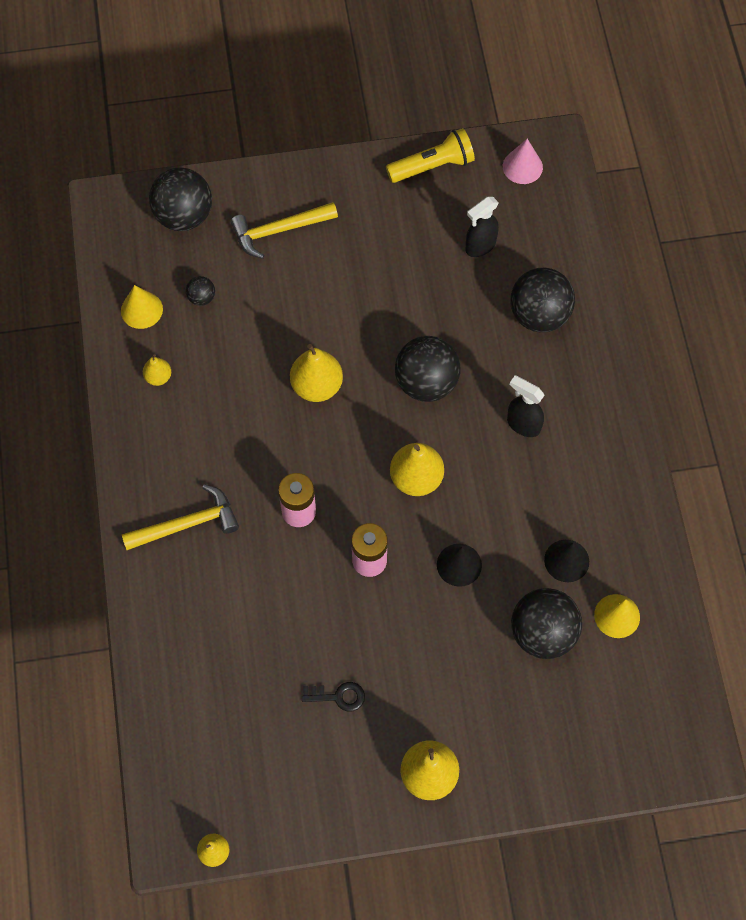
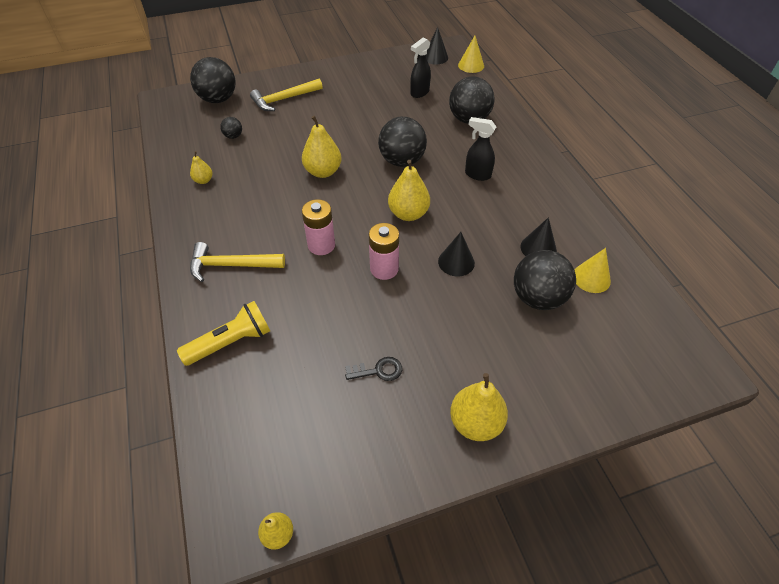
camera: 10 degrees left, 15 degrees down
yellow cone [121,285,163,329] -> yellow cone moved to [458,36,484,73]
yellow hammer [122,484,239,550] -> yellow hammer turned 150 degrees counterclockwise [190,242,285,282]
yellow flashlight [386,128,475,183] -> yellow flashlight moved to [177,301,270,366]
pink cone [503,139,543,184] -> black cone [426,27,448,64]

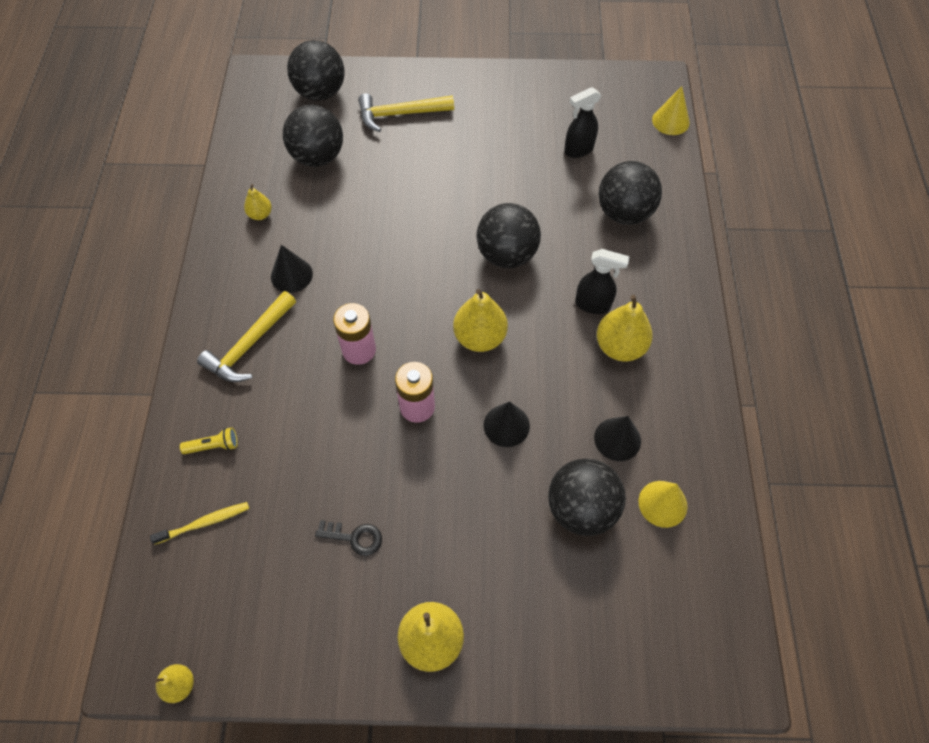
camera: 20 degrees right, 10 degrees up
yellow flashlight [177,301,270,366] -> yellow flashlight [180,427,238,454], size x0.54
yellow hammer [190,242,285,282] -> yellow hammer turned 75 degrees counterclockwise [197,291,296,382]
black ball [220,117,242,139] -> black ball [283,105,343,167], size x2.17
yellow pear [302,115,341,178] -> yellow pear moved to [597,295,653,361]
black cone [426,27,448,64] -> black cone moved to [271,245,313,293]
black spray bottle [465,117,496,181] -> black spray bottle turned 150 degrees clockwise [575,249,630,314]
none -> yellow toothbrush [150,502,249,544]

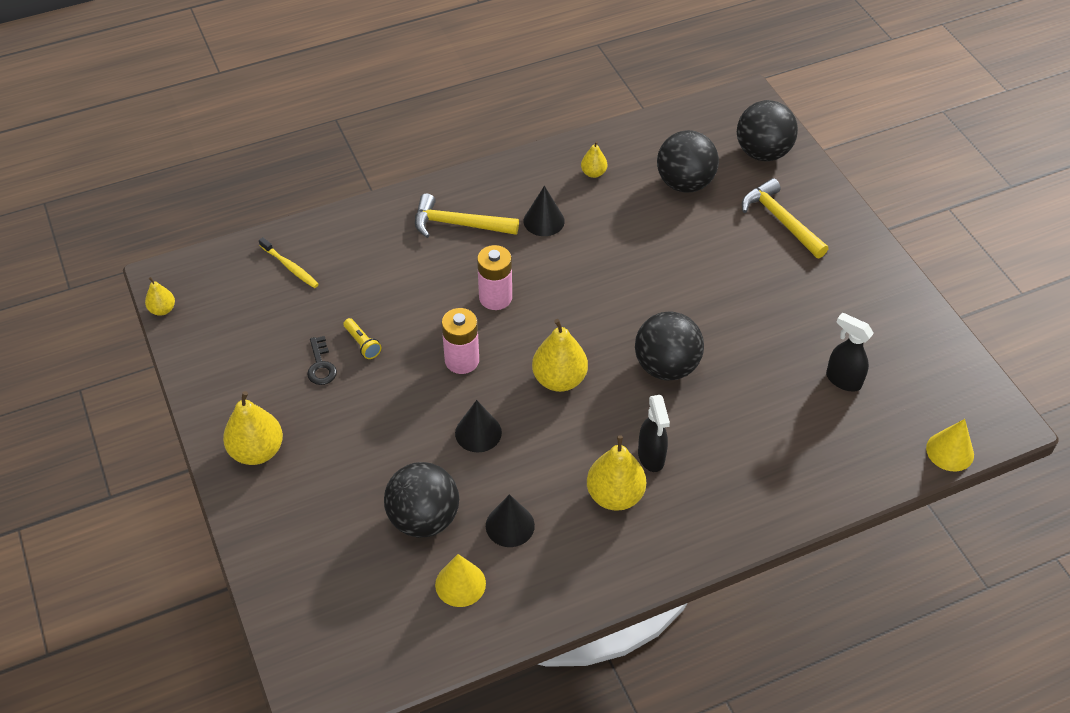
camera: 65 degrees right, 10 degrees down
yellow flashlight [180,427,238,454] -> yellow flashlight moved to [343,318,381,359]
black ball [598,161,662,225] -> none

